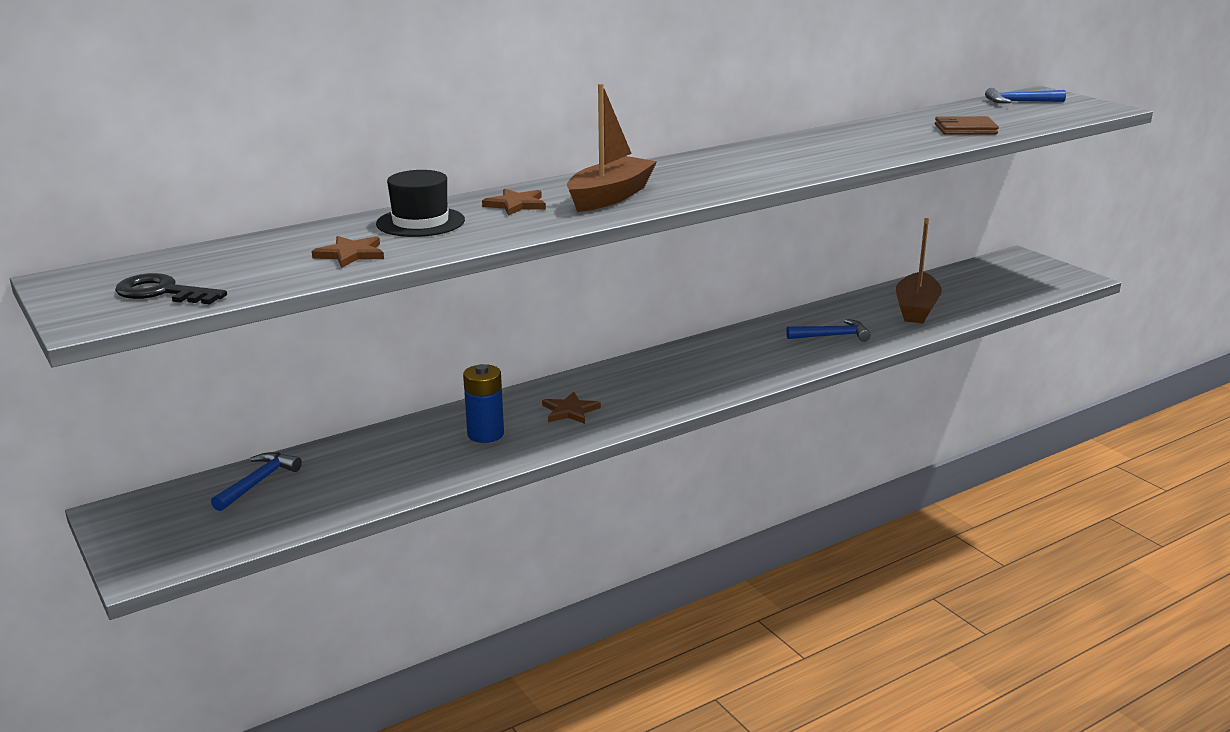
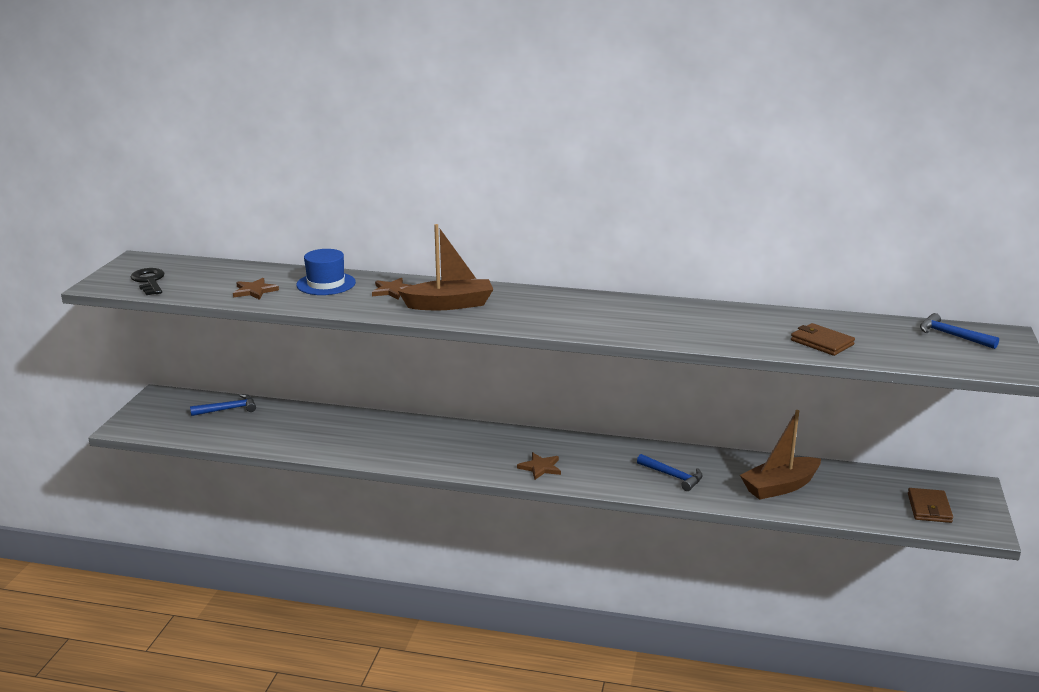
camera: 45 degrees right, 0 degrees up
black hat [376,170,465,237] -> blue hat [296,249,356,295]
blue battery [463,364,504,443] -> none
brown star [542,392,601,424] -> brown star moved to [517,452,561,480]
none -> brown wallet [908,488,953,523]

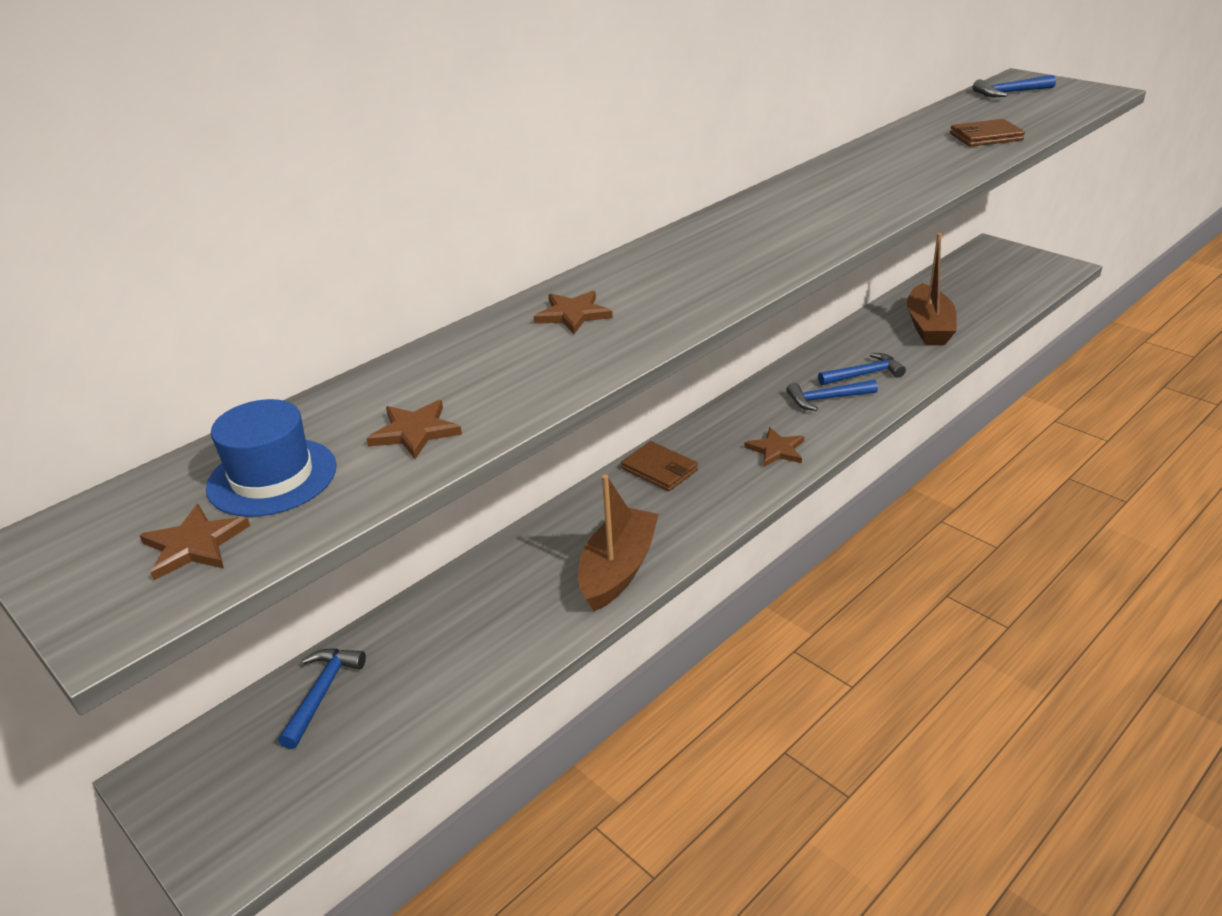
camera: 55 degrees left, 10 degrees up
black key [131,268,165,295] -> brown star [139,504,250,580]
blue hat [296,249,356,295] -> blue hat moved to [206,399,337,517]
brown boat [398,224,493,310] -> brown boat moved to [578,474,659,611]
brown wallet [908,488,953,523] -> brown wallet moved to [621,441,698,491]
none -> blue hammer [787,380,878,411]

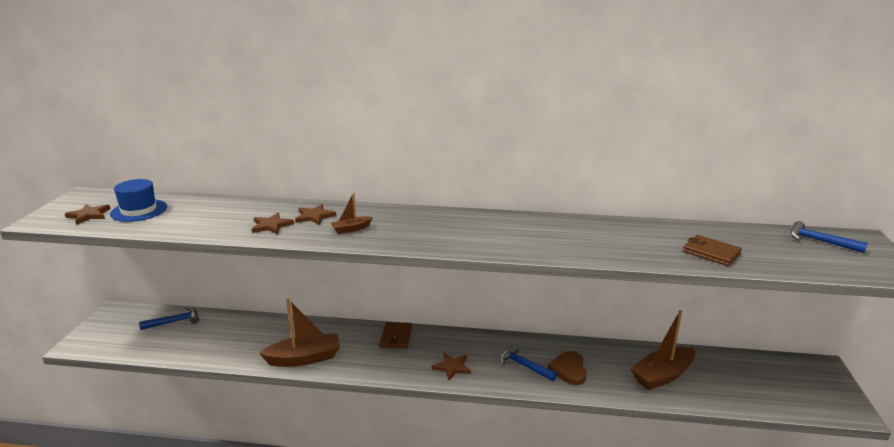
camera: 50 degrees right, 10 degrees down
brown star [366,400,462,459] -> brown star moved to [252,213,294,234]
blue hammer [818,353,906,385] -> brown heart [547,351,587,385]
none -> brown boat [331,192,373,234]

